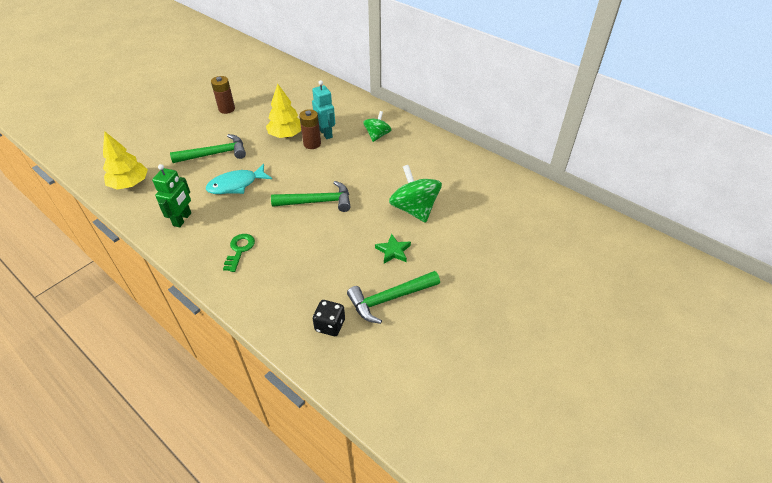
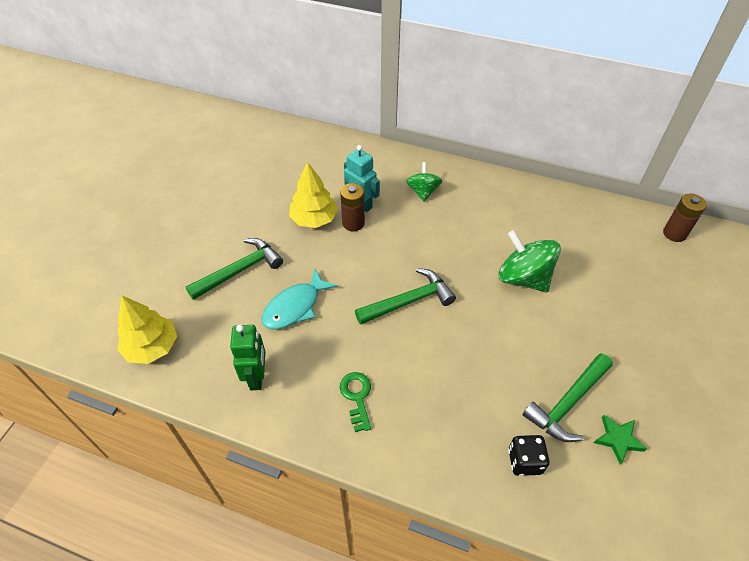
camera: 20 degrees left, 5 degrees up
brown battery [211,76,235,114] -> brown battery moved to [663,194,707,242]
green star [375,234,411,264] -> green star moved to [594,415,647,464]

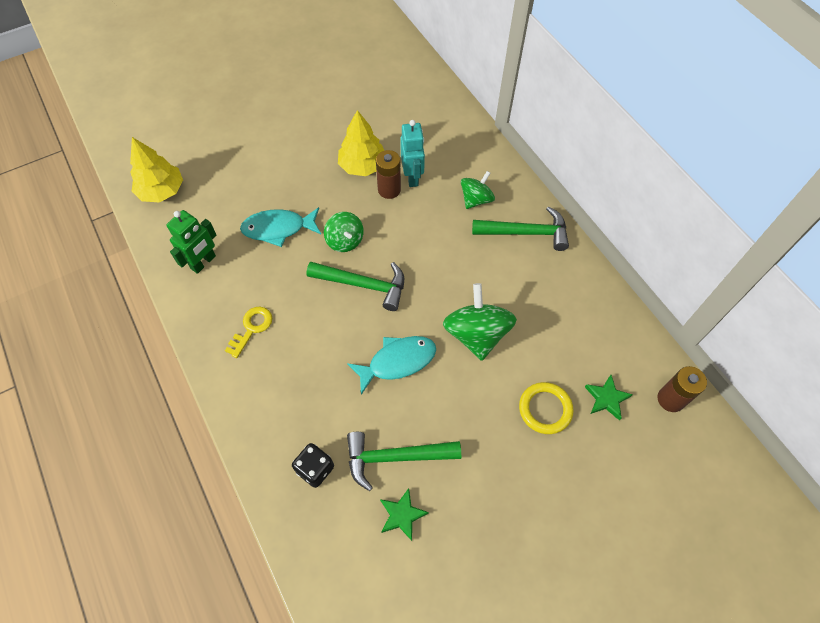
camera: 40 degrees right, 10 degrees up
green hammer [185,238,283,300] -> green hammer moved to [472,206,569,251]
green key [340,372,371,432] -> yellow key [225,307,272,358]
none -> green spinning top [324,212,364,252]
none -> turquoise fish [347,336,436,395]
none -> yellow ring [519,382,574,434]
none -> green star [585,375,633,420]

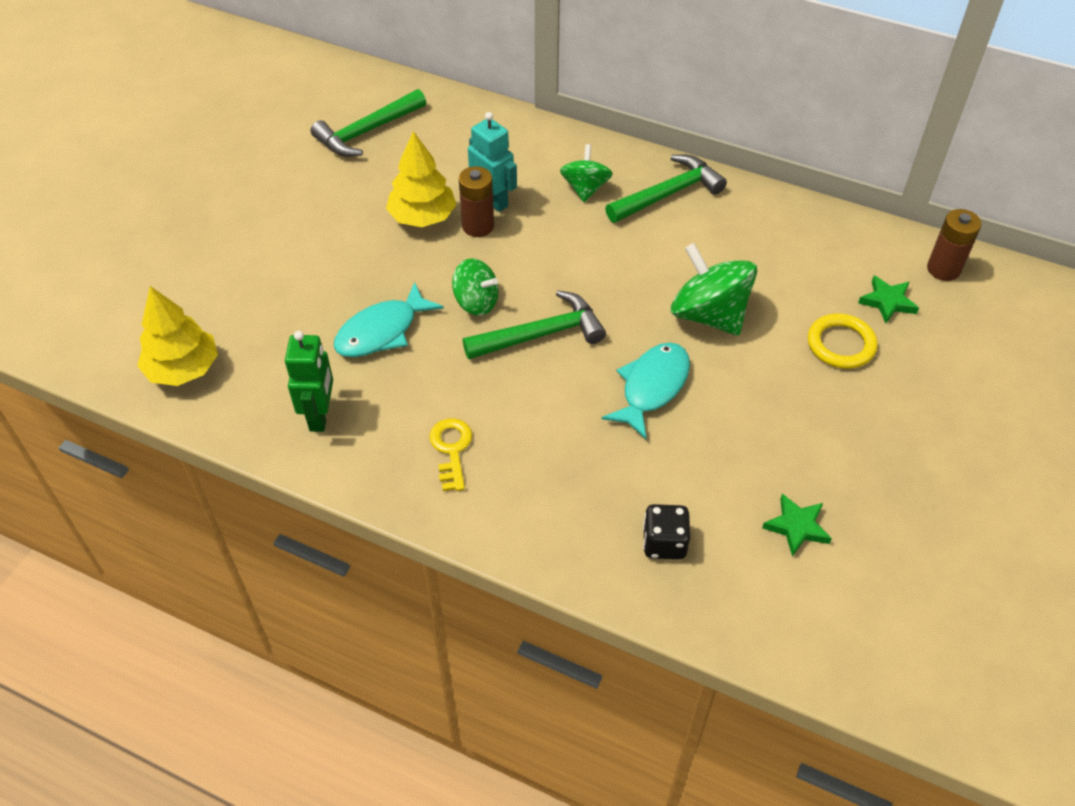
camera: 35 degrees left, 10 degrees down
green hammer [347,432,461,491] -> green hammer moved to [311,89,426,157]

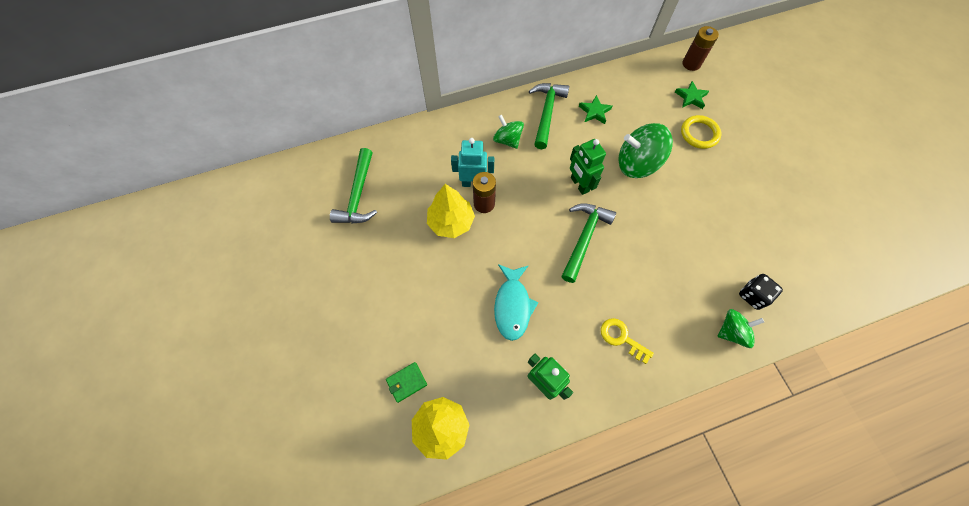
camera: 45 degrees left, 15 degrees up
green spinning top [452,258,499,316] -> green spinning top moved to [717,309,764,348]
turquoise fish [602,342,690,439] -> none
green star [762,494,832,557] -> green star moved to [579,95,612,124]
none -> green wallet [386,362,427,403]
none -> green robot [570,139,606,195]

